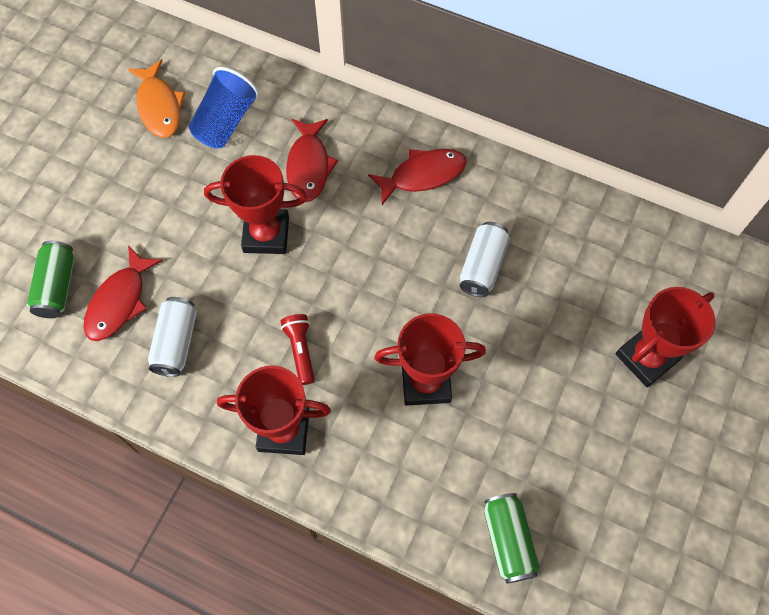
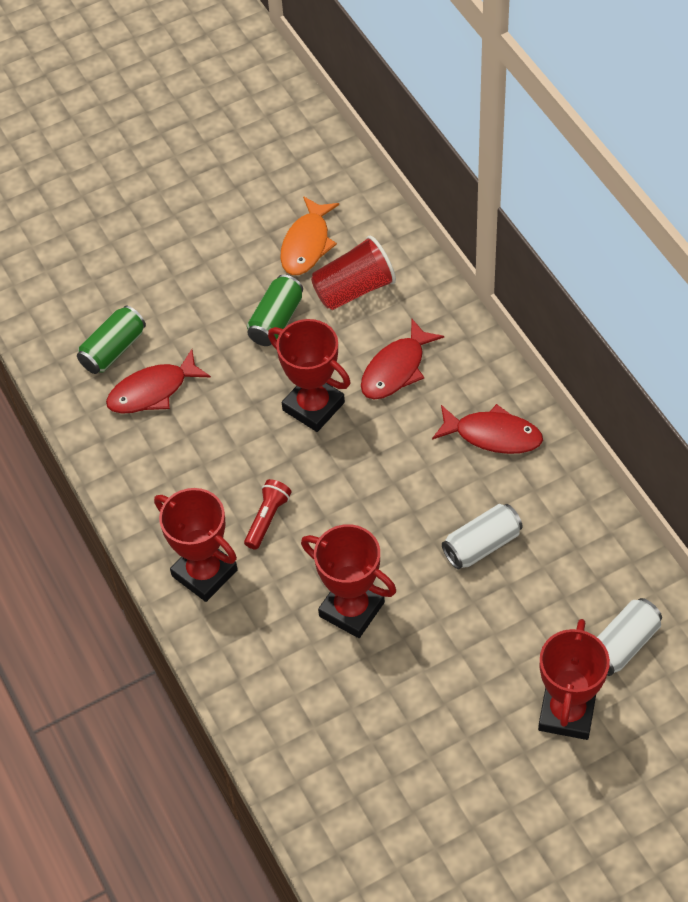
camera: 40 degrees right, 10 degrees down
white can [148,297,197,377] -> white can moved to [597,598,662,676]
blue cup [189,67,259,148] -> red cup [311,236,396,310]
green can [484,493,539,584] -> green can moved to [247,275,303,346]
red trophy [615,287,716,387] -> red trophy turned 75 degrees counterclockwise [538,619,610,740]

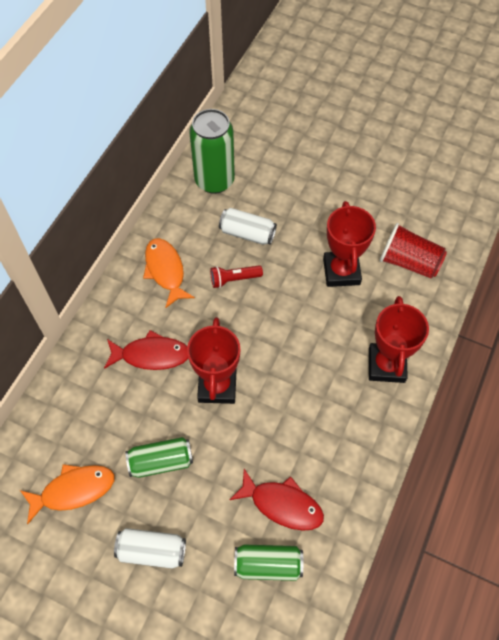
camera: 130 degrees left, 5 degrees up
red flashlight [244,479,291,550] -> red flashlight moved to [210,265,263,288]
red cup [311,236,396,310] -> red cup moved to [380,223,447,279]
red fish [432,404,543,454] -> orange fish [143,238,195,308]
red trophy [538,619,610,740] -> none
white can [597,598,662,676] -> white can moved to [114,528,186,569]
none -> green can [189,109,235,194]

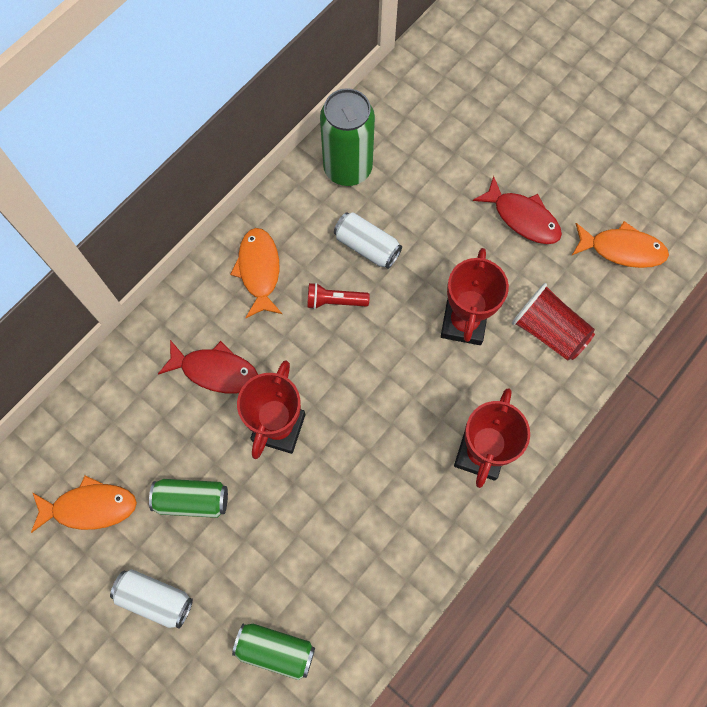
camera: 15 degrees right, 10 degrees up
red fish [230,469,324,531] -> red fish moved to [473,176,562,244]
none -> orange fish [572,221,669,268]

